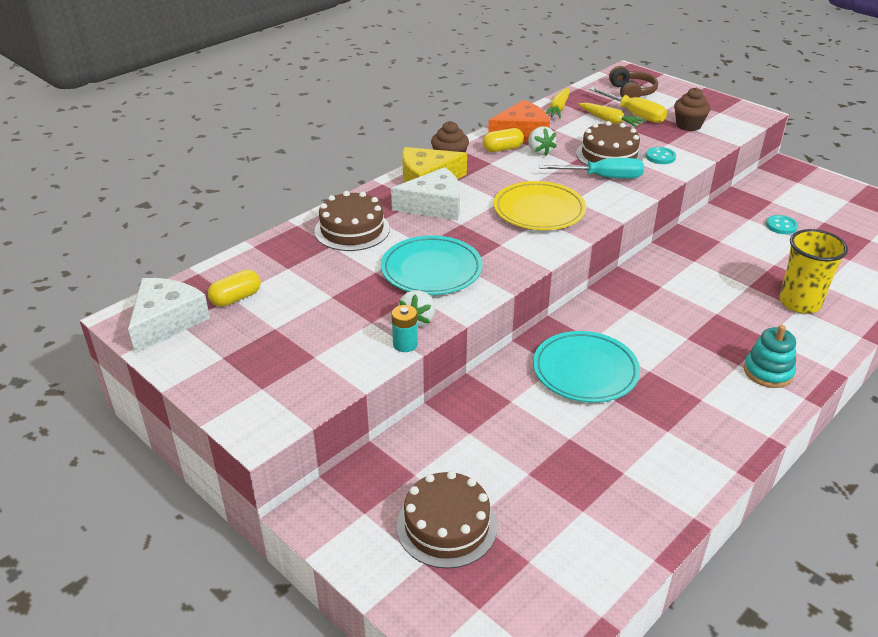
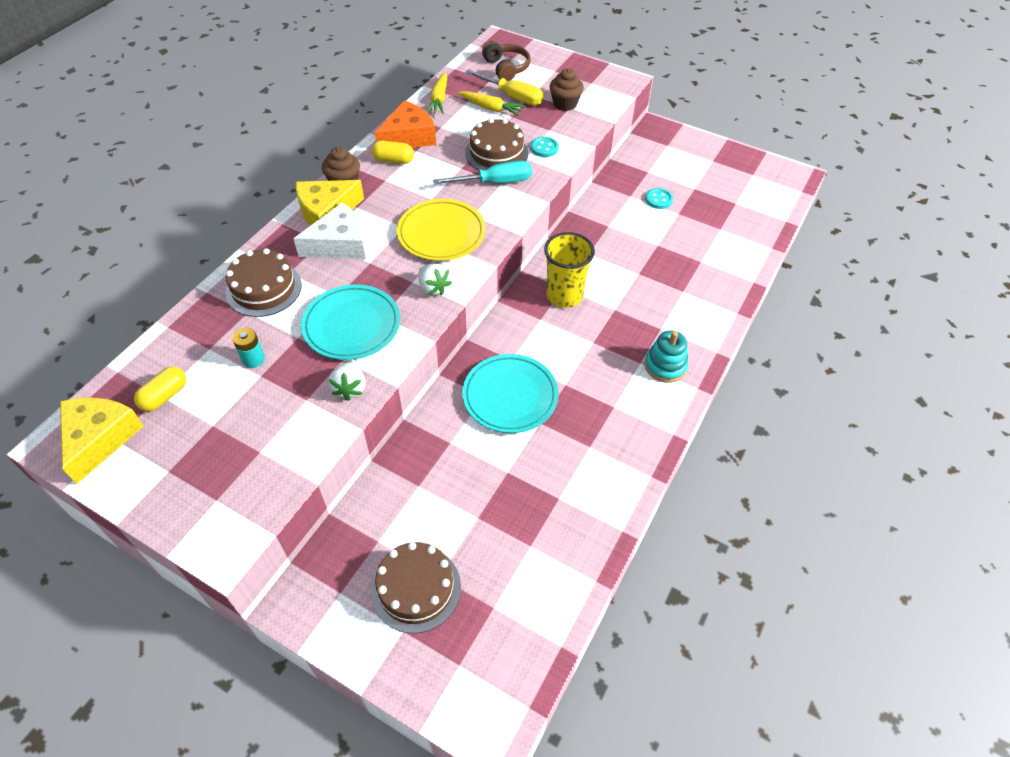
camera: 15 degrees left, 15 degrees up
white cheese [128,278,210,353] -> yellow cheese [60,397,143,484]
turquoise battery [392,305,418,352] -> turquoise battery moved to [232,328,265,368]
yellow capsule [483,128,524,152] -> yellow capsule turned 45 degrees clockwise [372,140,414,164]
white strawberry [528,126,557,156] -> white strawberry moved to [418,264,452,296]
yellow cup [779,229,848,314] -> yellow cup moved to [544,232,595,308]

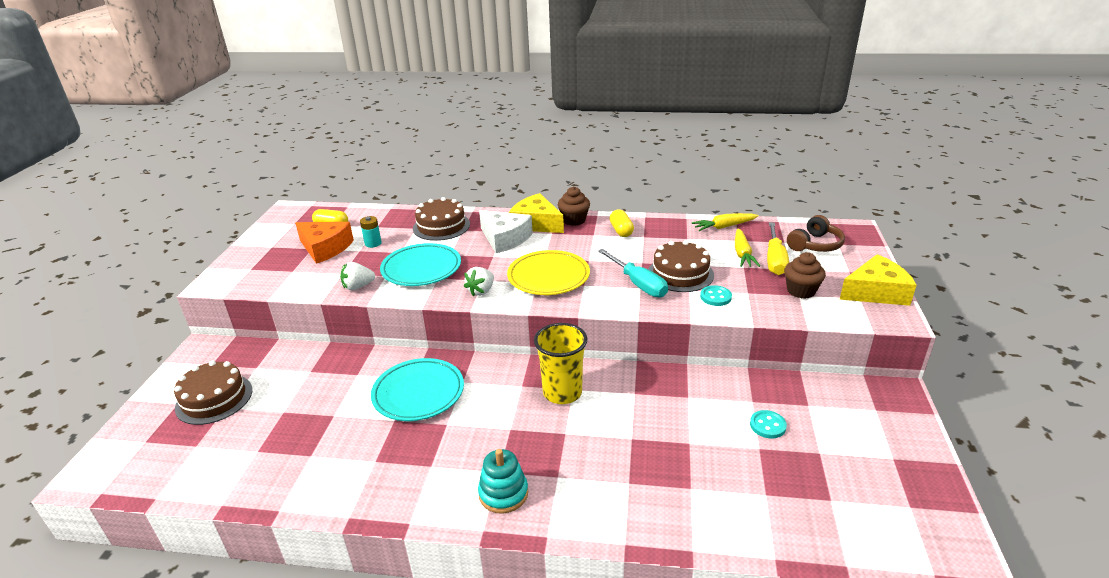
camera: 70 degrees right, 20 degrees down
yellow cheese [60,397,143,484] -> yellow cheese moved to [840,254,917,306]
orange cheese [375,100,436,148] -> orange cheese moved to [295,222,354,264]

